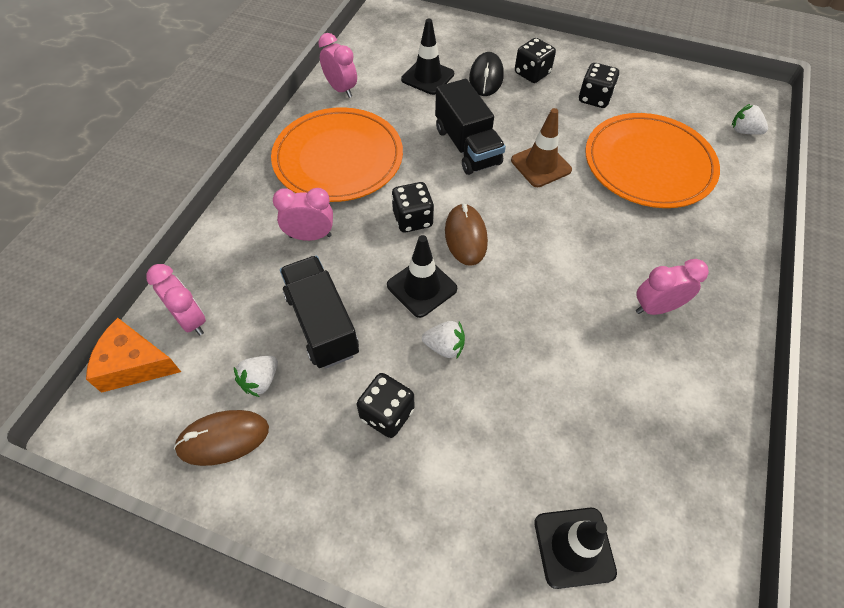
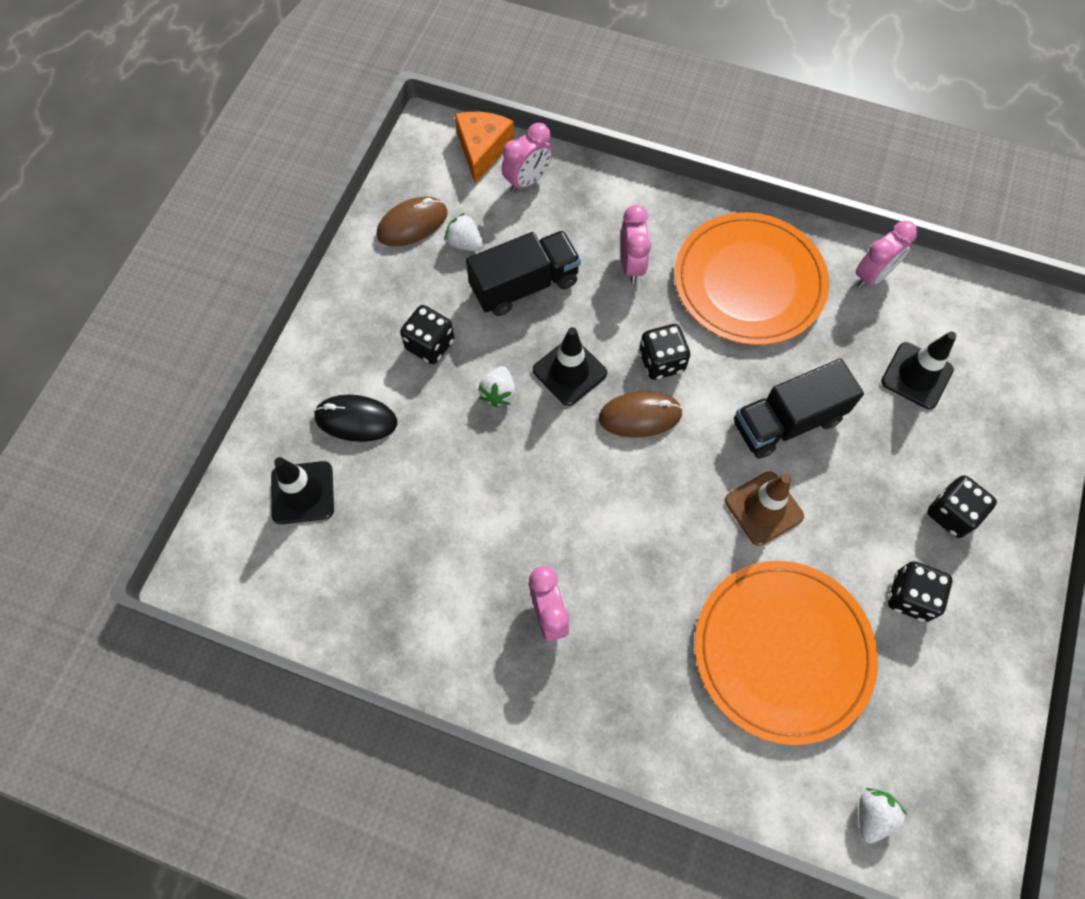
camera: 90 degrees right, 10 degrees up
brown mouse [174,410,269,466] -> brown mouse turned 75 degrees clockwise [377,196,448,246]
black mouse [469,52,504,96] -> black mouse moved to [313,395,397,442]

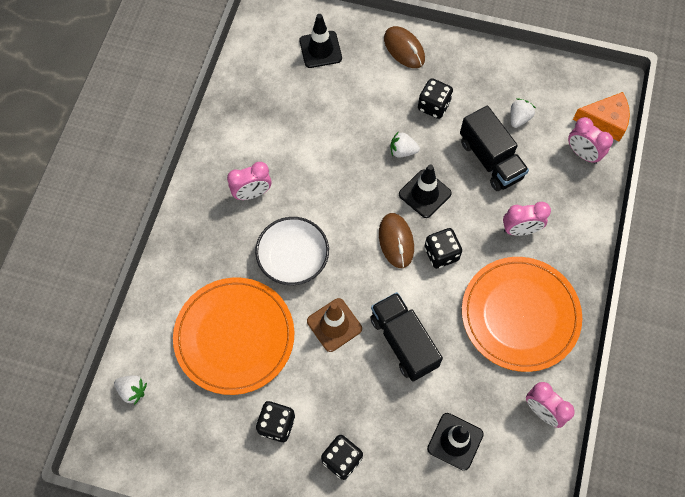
camera: 85 degrees right, 0 degrees up
black mouse [313,395,397,442] -> none
brown mouse [377,196,448,246] -> brown mouse moved to [384,26,425,68]
none -> white bowl [255,217,329,285]

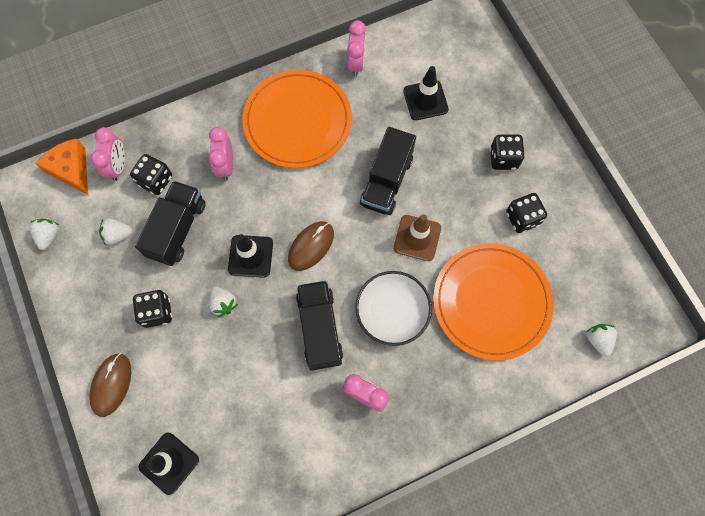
camera: 130 degrees left, 5 degrees up
black dice [424,228,462,269] -> black dice moved to [130,154,172,195]
pink clock [503,202,551,236] -> pink clock turned 135 degrees counterclockwise [209,127,233,181]
none -> white strawberry [29,219,59,250]
none -> black truck [296,280,343,371]

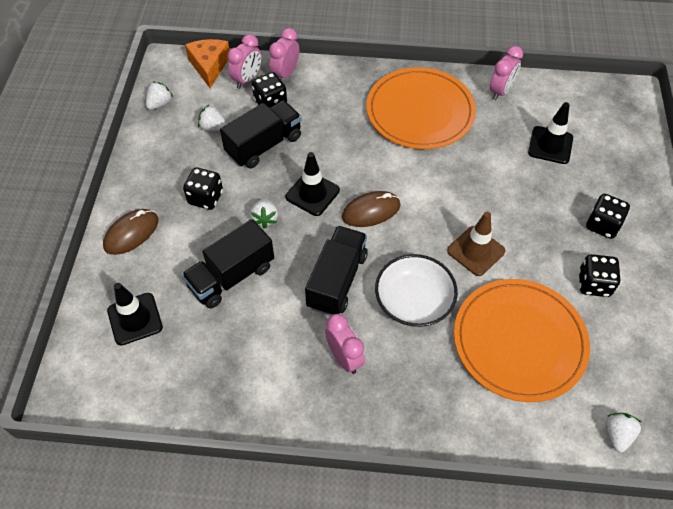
camera: 30 degrees right, 15 degrees down
pink clock [209,127,233,181] -> pink clock moved to [269,28,299,80]
black truck [360,127,416,215] -> black truck moved to [182,219,274,309]

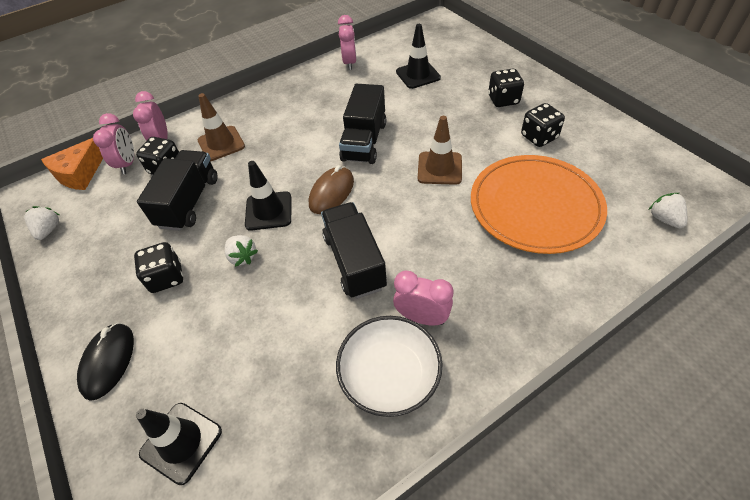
camera: 35 degrees left, 5 degrees down
brown mouse [103,209,159,255] -> black mouse [77,323,134,401]
black truck [182,219,274,309] -> black truck moved to [339,84,386,164]
orange cheese [185,39,230,88] -> orange cheese turned 105 degrees counterclockwise [41,138,103,190]
white strawberry [198,105,227,131] -> none
orange plate [366,67,476,149] -> none
white bowl [375,254,458,327] -> white bowl moved to [336,316,442,417]
none -> brown traffic cone [198,93,245,161]

